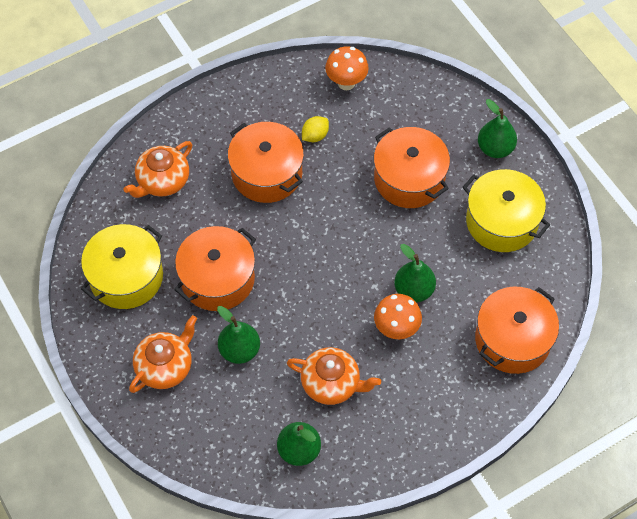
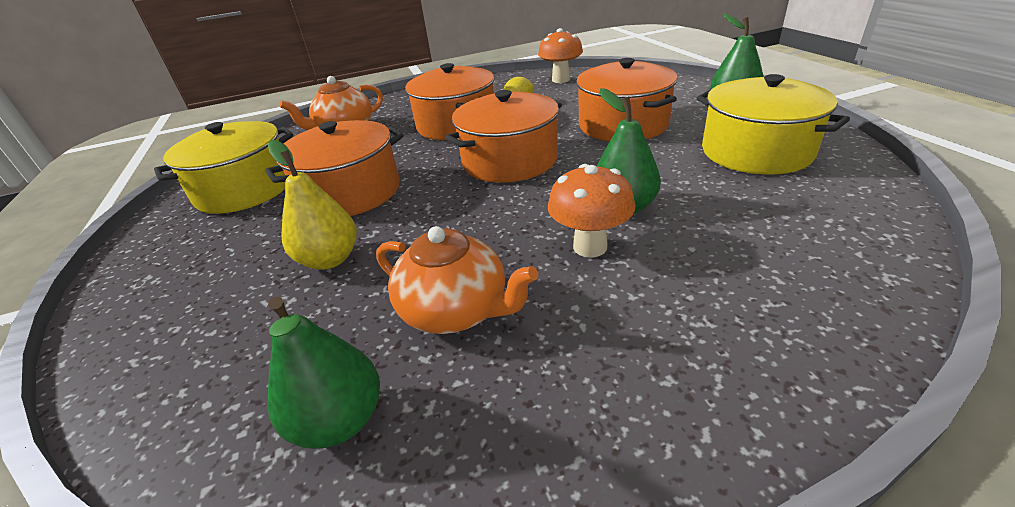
camera: 15 degrees right, 25 degrees down
orange teapot [129,315,197,393] -> none
green pear [217,306,260,364] -> yellow pear [268,140,357,270]
orange pot [475,287,559,374] -> orange pot moved to [445,90,562,183]

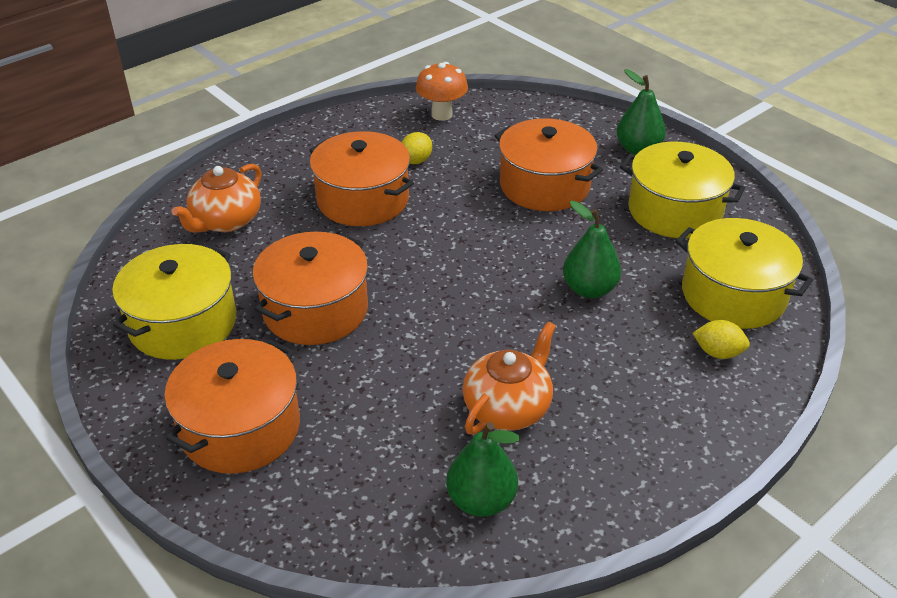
camera: 25 degrees left, 5 degrees up
yellow pear [268,140,357,270] -> none
orange teapot [376,226,538,334] -> orange teapot turned 60 degrees counterclockwise [463,322,556,435]
orange pot [445,90,562,183] -> orange pot moved to [164,339,300,474]
orange mushroom [548,164,635,258] -> none
none -> yellow pot [676,218,813,329]
none -> yellow lemon [693,320,750,359]

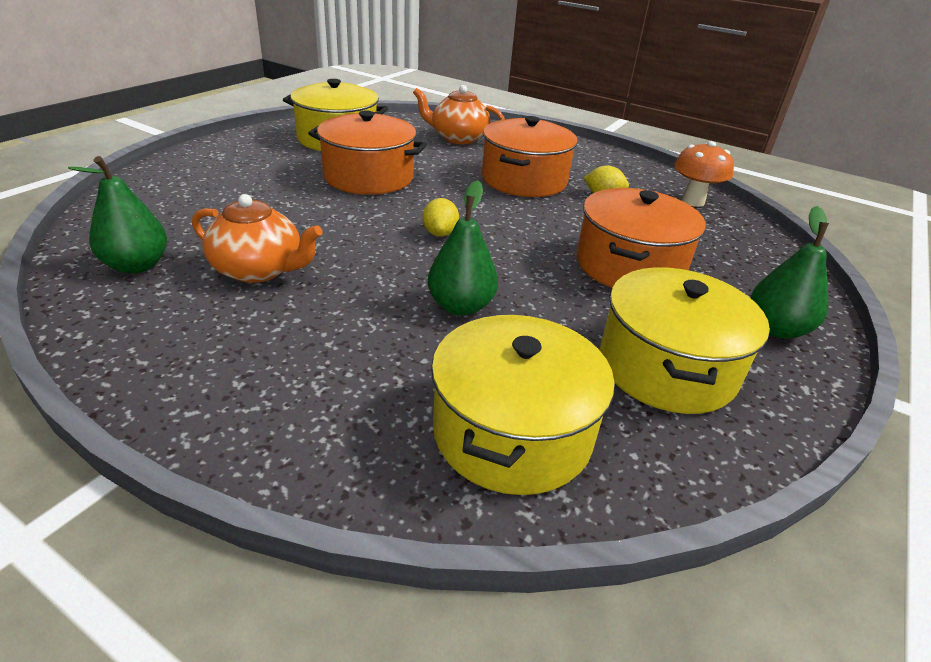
camera: 70 degrees right, 5 degrees down
orange pot [164,339,300,474] -> none
yellow lemon [693,320,750,359] -> yellow lemon moved to [423,198,459,237]

